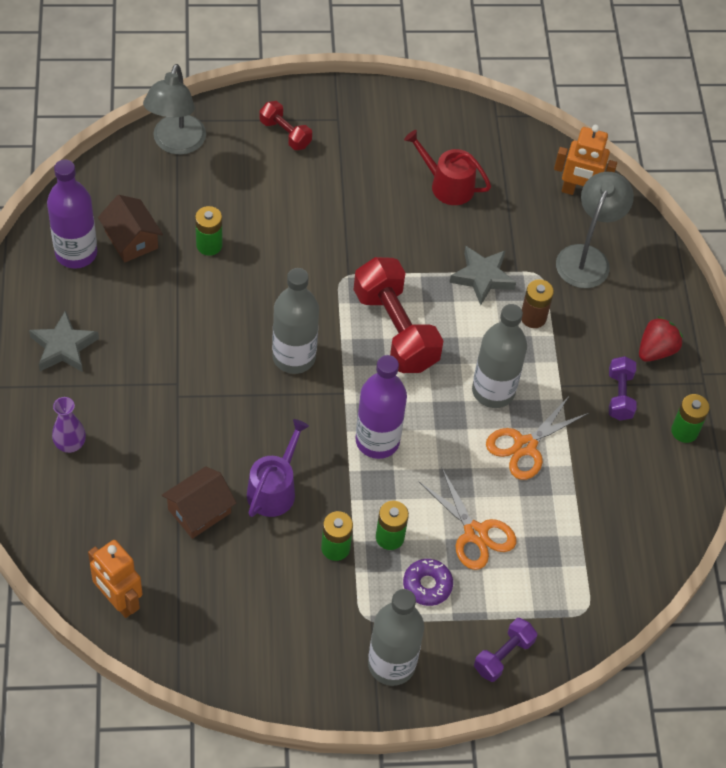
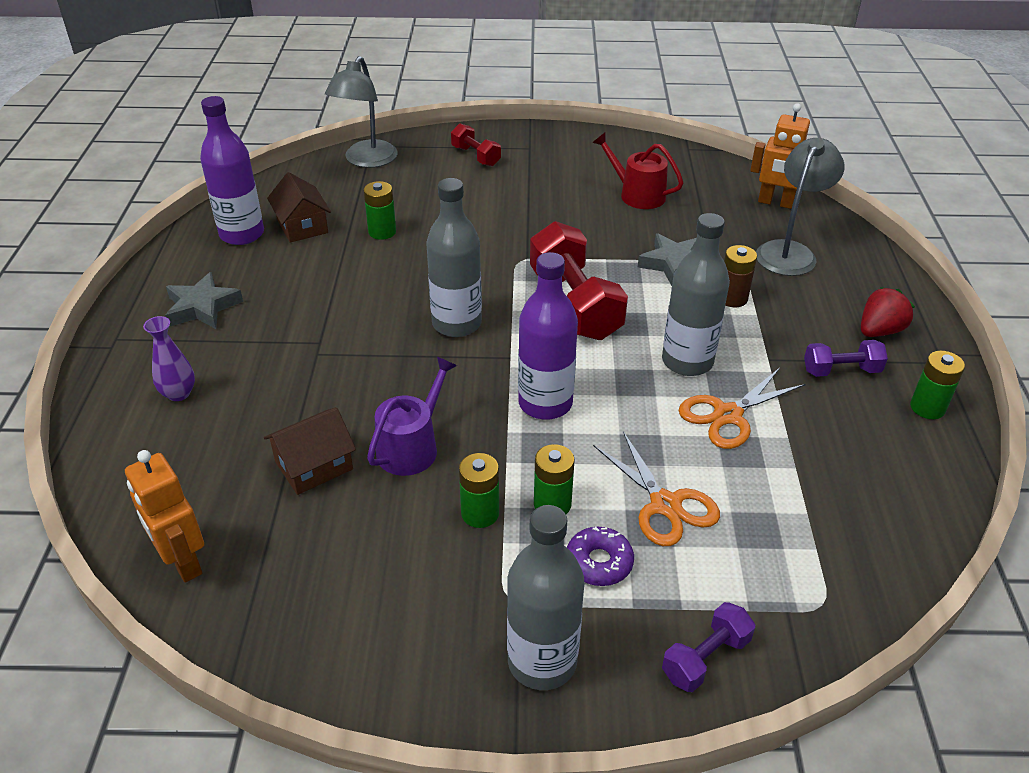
camera: 10 degrees right, 15 degrees down
purple dumbbell [609,356,636,421] -> purple dumbbell turned 75 degrees clockwise [804,340,888,377]

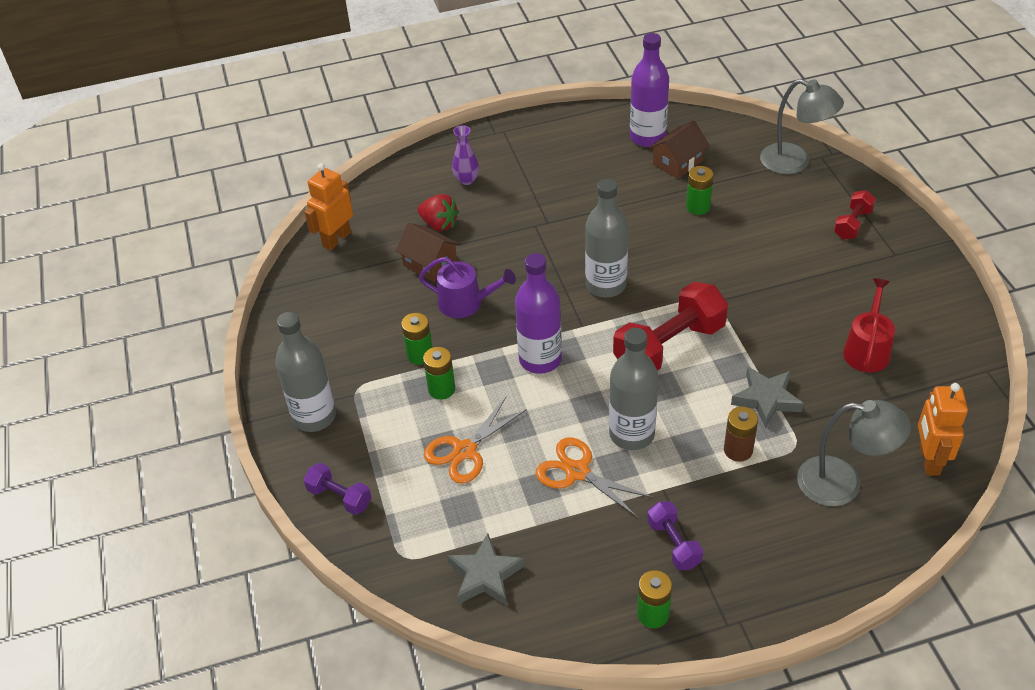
camera: 75 degrees right, 5 degrees up
grey star [165,272,243,329] -> grey star moved to [447,533,525,605]
grey lamp [325,56,397,168] -> grey lamp turned 150 degrees counterclockwise [760,79,844,174]
purple donut [567,527,634,586] -> none
red strawberry [861,287,915,337] -> red strawberry moved to [417,194,459,231]

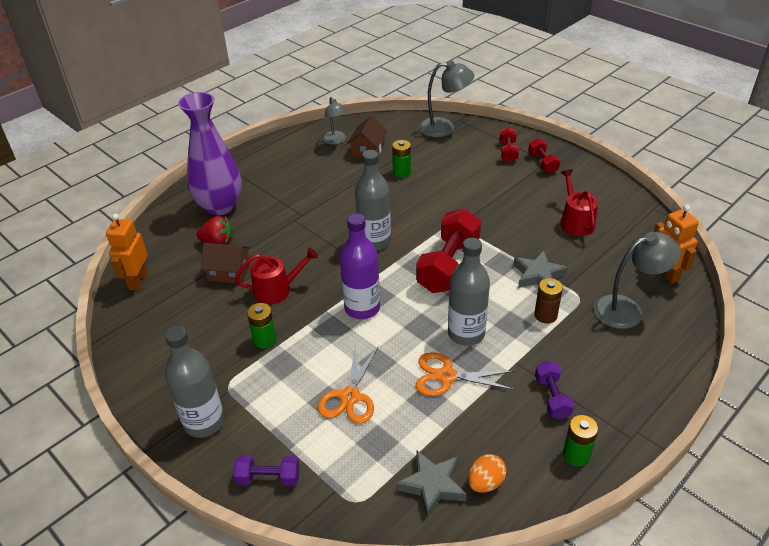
camera: 30 degrees left, 5 degrees down
purple watering can [419,257,516,318] -> red watering can [234,247,318,304]
green battery [423,347,455,400] -> none
purple vase [452,125,479,185] -> purple vase [178,92,242,215], size x2.35
purple bottle [630,33,669,147] -> grey lamp [323,97,347,145]
purple dumbbell [647,501,703,571] -> purple dumbbell turned 45 degrees clockwise [535,361,574,419]
none -> orange egg [468,454,506,493]
none -> red dumbbell [528,138,560,174]

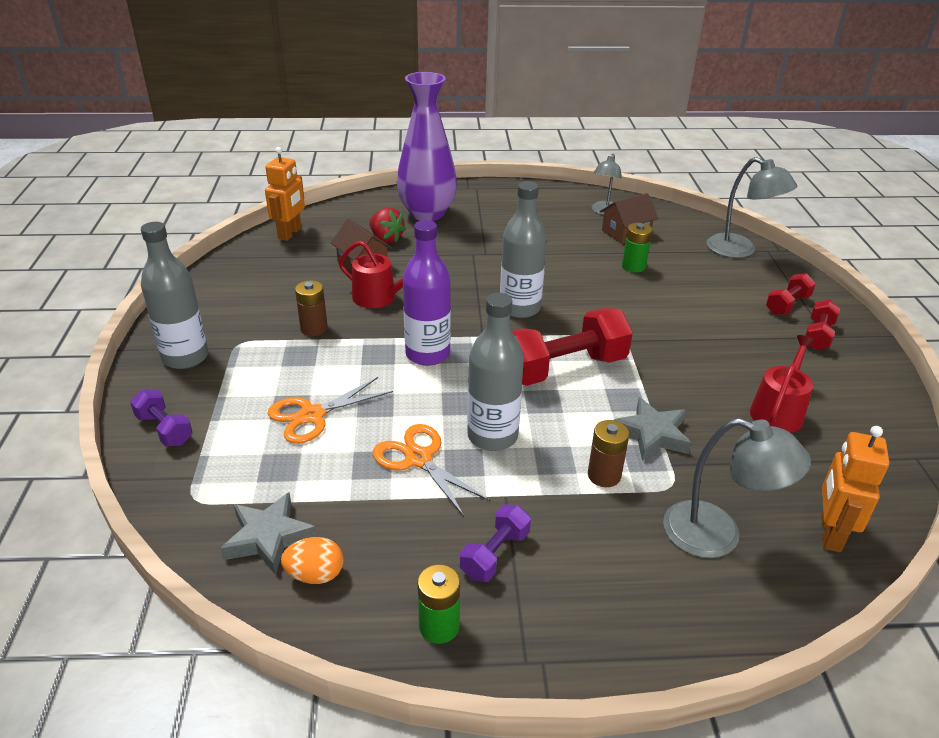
camera: 40 degrees right, 5 degrees down
orange robot [106,213,148,290] -> orange robot turned 150 degrees clockwise [265,147,305,241]
green battery [247,303,277,349] -> brown battery [295,280,328,336]

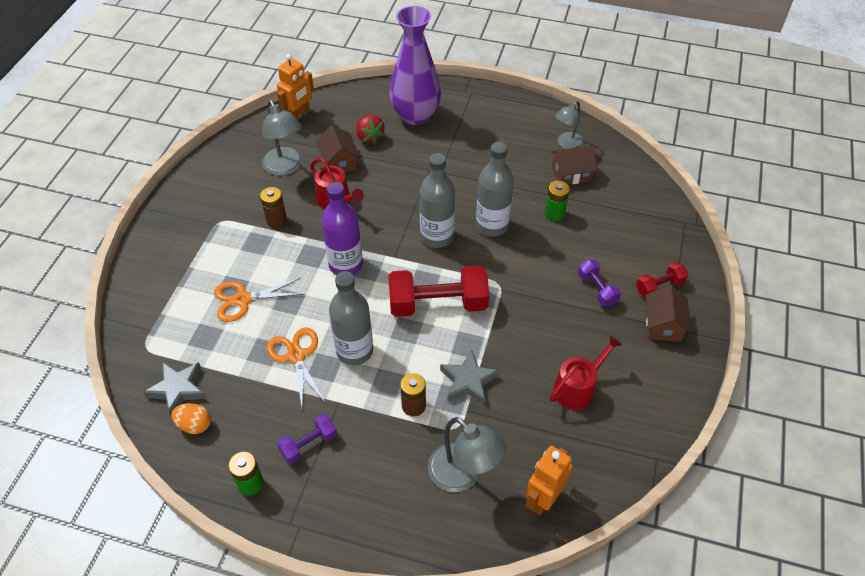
camera: 20 degrees right, 15 degrees up
purple dumbbell [130,389,193,446] -> purple dumbbell moved to [578,259,621,307]
grey bottle [141,222,208,369] -> grey bottle moved to [476,142,514,236]
grey lamp [706,157,797,258] -> grey lamp moved to [262,100,302,176]
red dumbbell [805,299,840,350] -> brown house [646,285,691,342]

